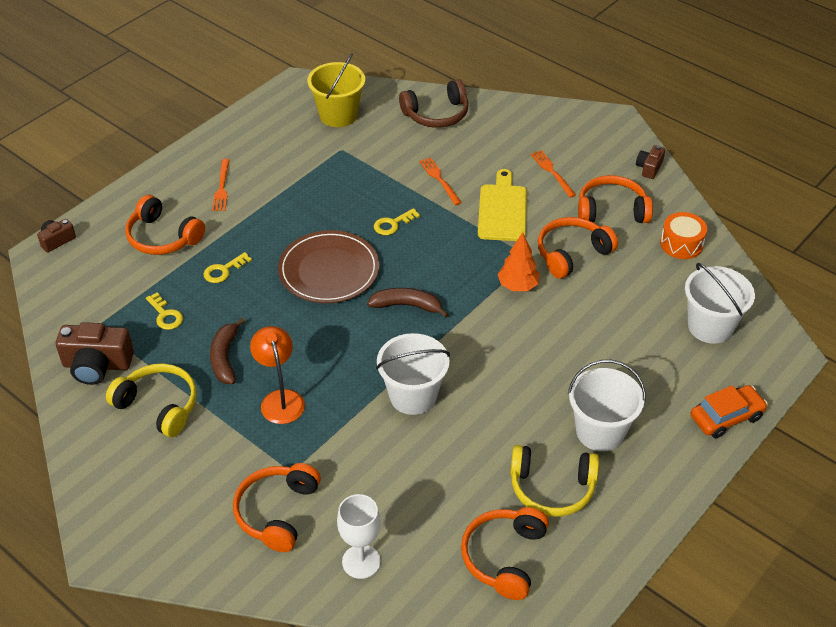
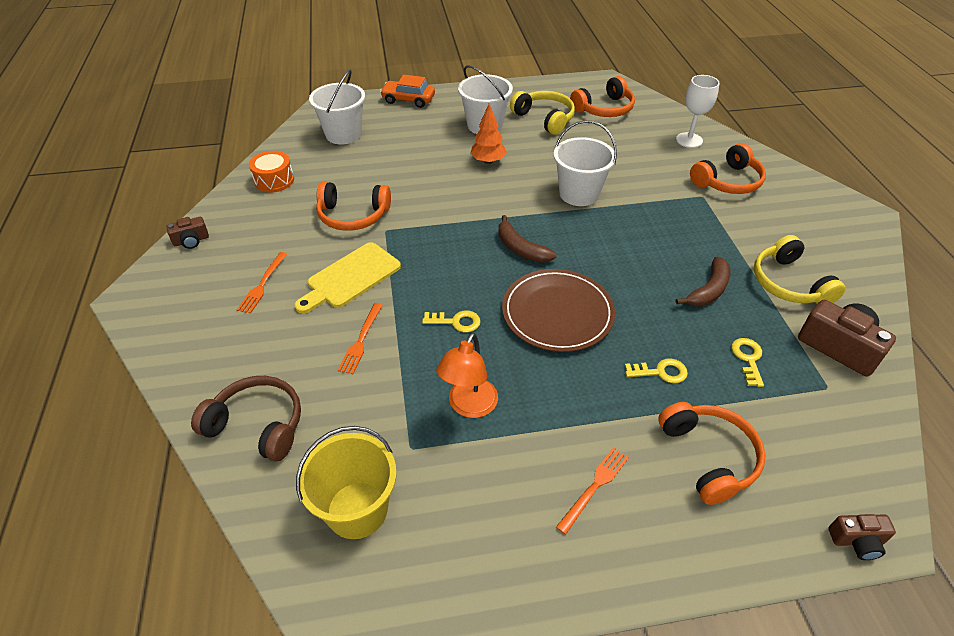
camera: 140 degrees left, 0 degrees up
orange lamp [250,326,305,424] -> orange lamp moved to [436,333,498,418]
orange tree [498,232,540,291] -> orange tree moved to [470,104,507,164]
orange headphones [578,175,653,223] -> none

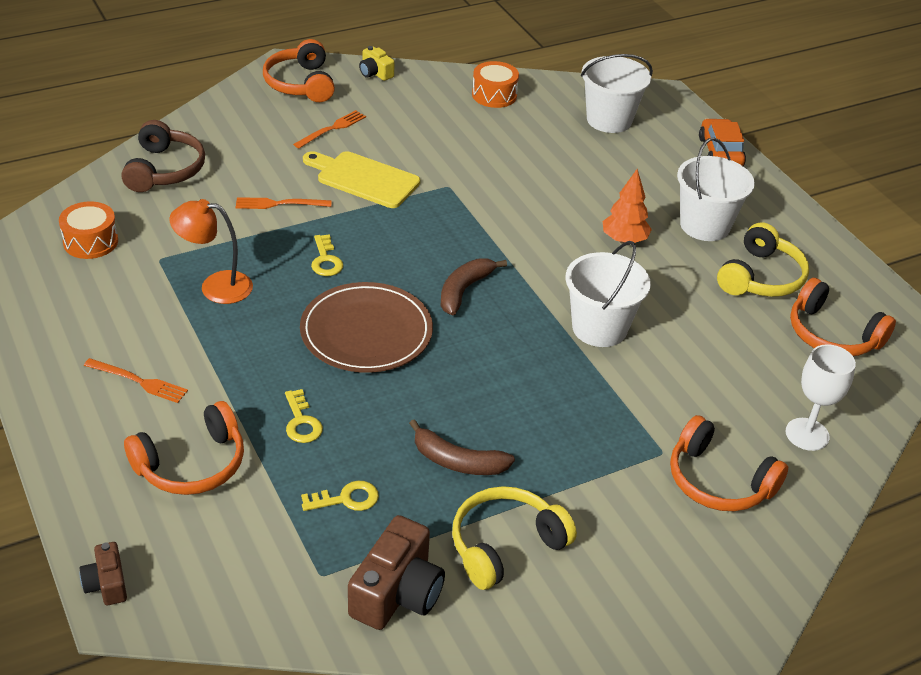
camera: 70 degrees right, 5 degrees down
brown camera [166,217,209,249] -> yellow camera [359,46,395,81]
orange fork [237,252,287,314] -> orange fork turned 135 degrees clockwise [293,110,366,148]
yellow bucket [296,426,396,539] -> orange drum [59,201,118,259]
orange headphones [316,182,391,231] -> orange headphones moved to [263,39,335,102]

